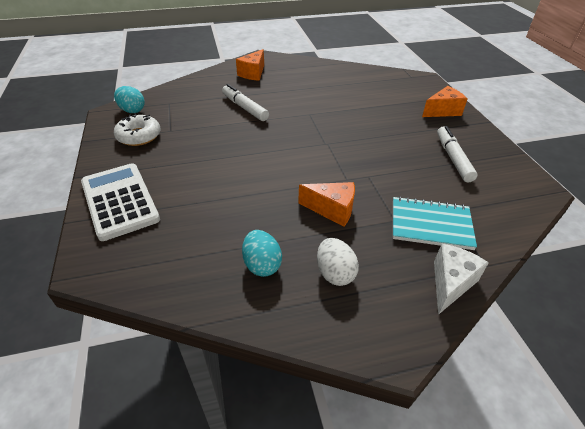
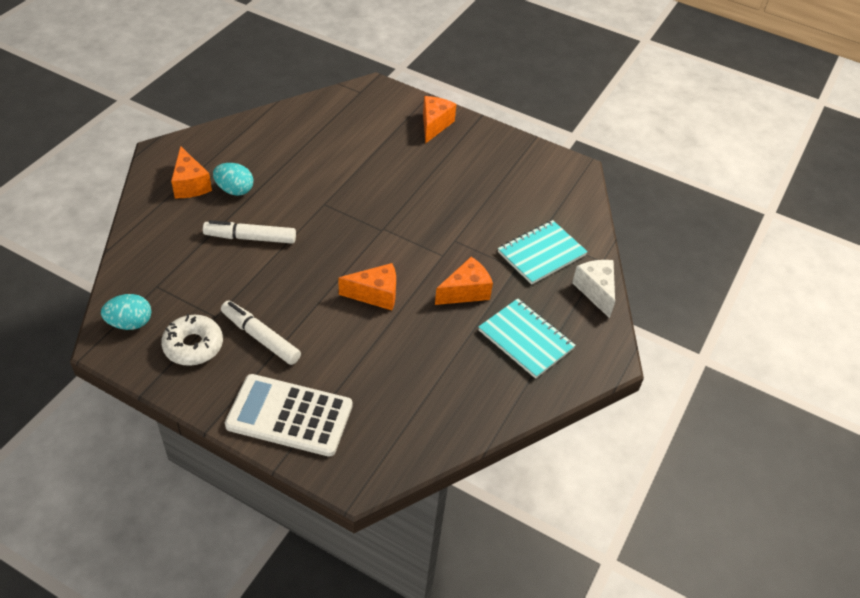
camera: 50 degrees left, 5 degrees up
turquoise egg [242,230,282,277] -> turquoise egg moved to [213,163,253,196]
white egg [317,238,359,286] -> turquoise notebook [478,298,576,379]
white marker [437,126,478,182] -> white marker moved to [221,300,301,365]
none -> orange cheese [338,263,396,310]

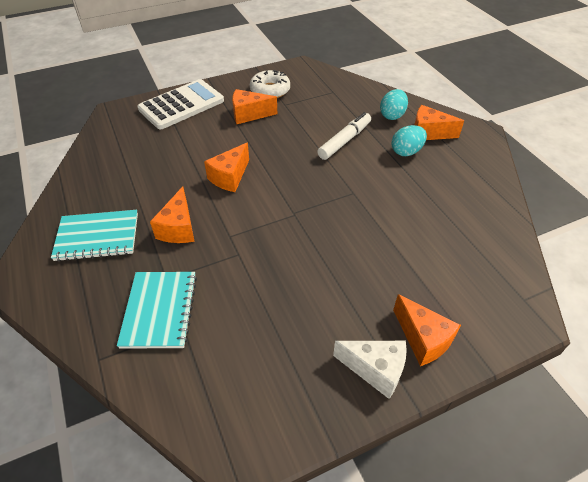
camera: 130 degrees right, 0 degrees up
turquoise egg [101,294,152,330] -> turquoise egg moved to [380,89,408,120]
white marker [221,300,301,365] -> orange cheese [232,89,277,124]
white cheese [572,260,615,318] -> white cheese moved to [333,341,407,399]

